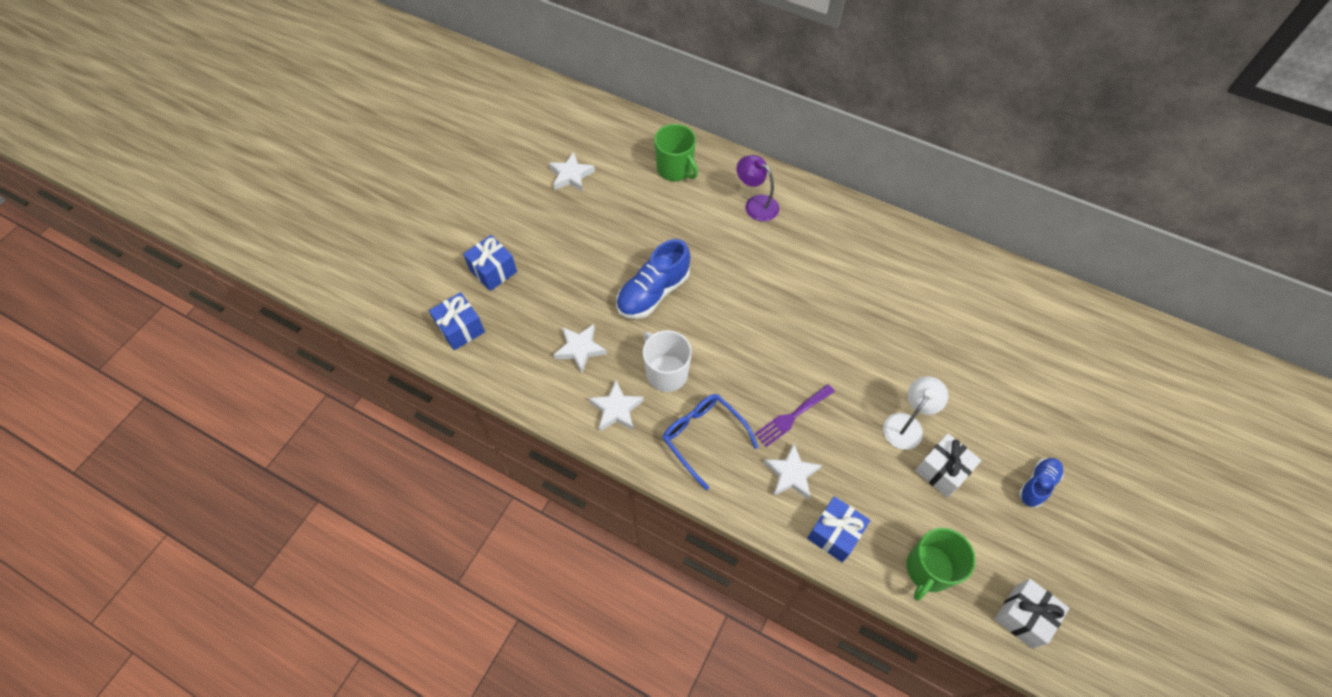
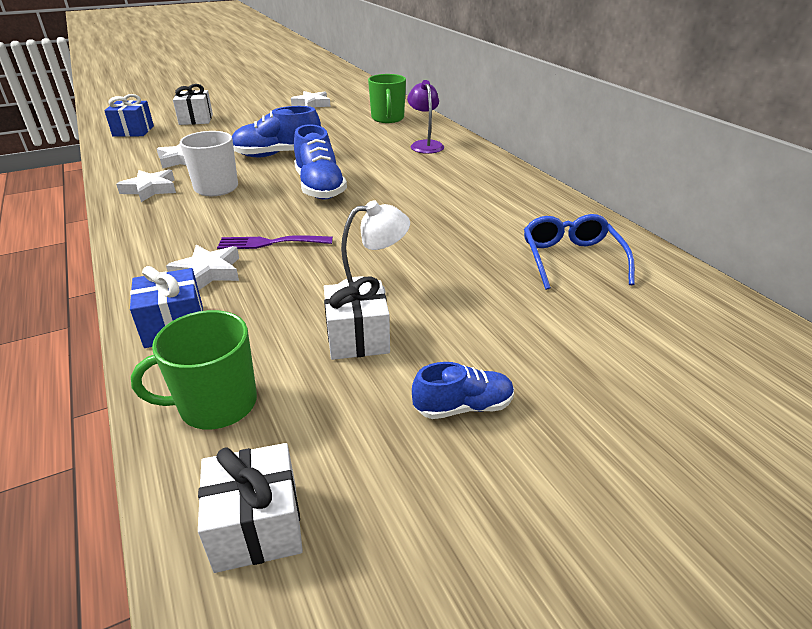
camera: 35 degrees right, 25 degrees down
blue gift [463,235,517,291] -> white gift [173,84,213,125]
blue glasses [663,394,758,490] -> blue glasses moved to [524,214,635,290]
none -> blue shoe [294,125,347,199]

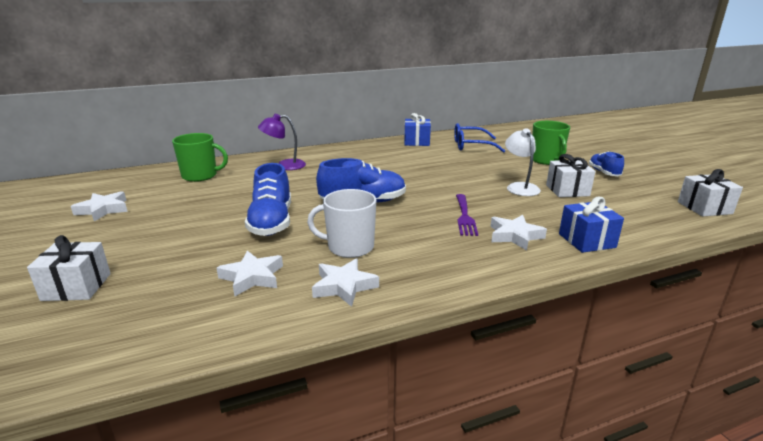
camera: 85 degrees left, 10 degrees down
blue gift [104,94,154,137] -> blue gift moved to [404,113,431,146]
green mug [131,310,257,430] -> green mug moved to [532,121,570,165]

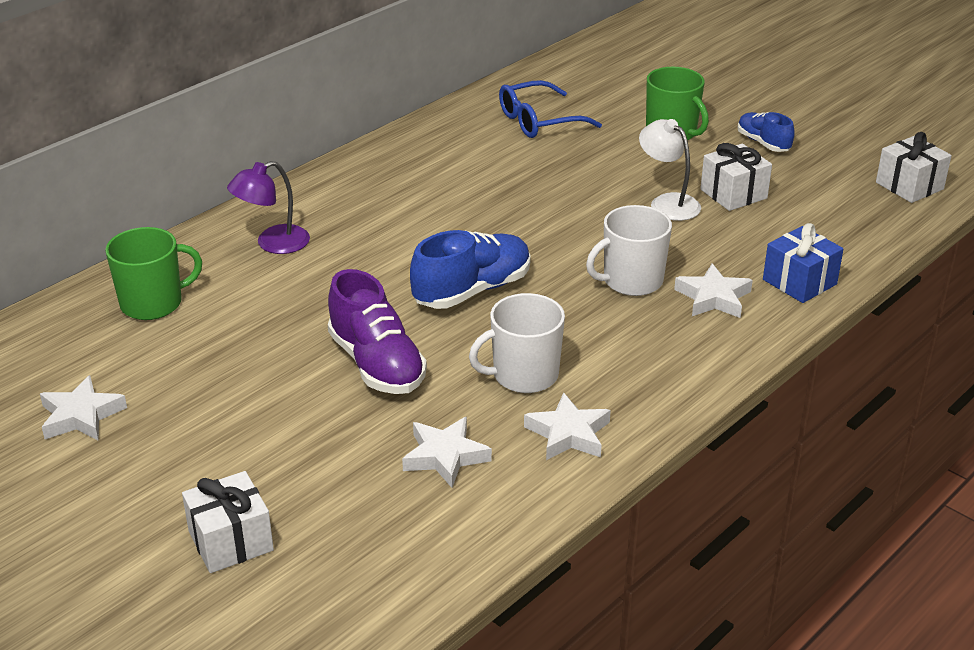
camera: 25 degrees left, 10 degrees up
blue shoe [245,163,291,236] -> purple shoe [328,269,427,394]
blue gift [404,113,431,146] -> none
purple fork [456,194,478,236] -> white mug [586,205,672,296]

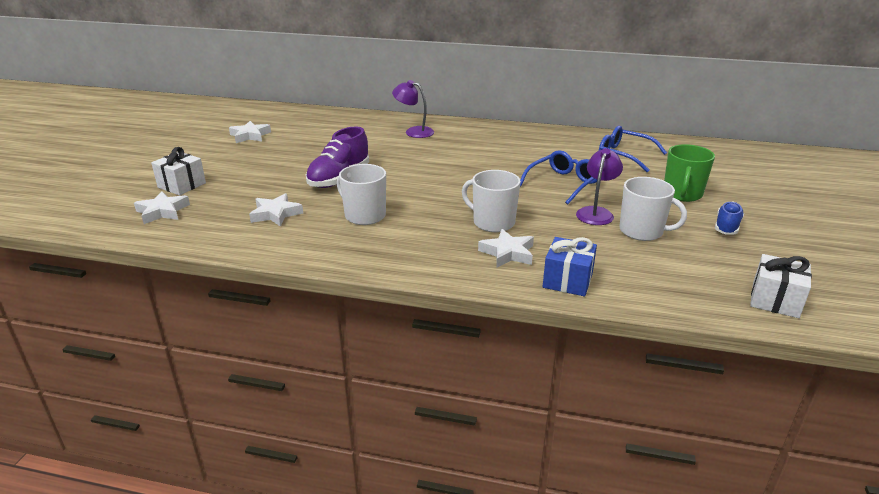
camera: 60 degrees right, 5 degrees down
green mug [105,227,202,320] -> none
blue shoe [410,230,531,309] -> none
white star [524,392,611,460] -> white star moved to [134,191,190,224]
white lamp [639,119,701,221] -> purple lamp [576,148,623,225]
white gift [700,143,772,211] -> white mug [619,177,687,241]
none -> blue glasses [520,150,597,204]

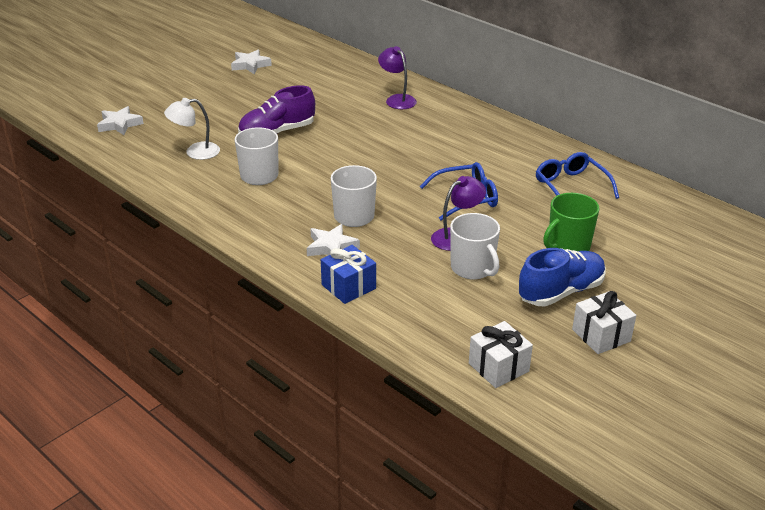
camera: 30 degrees right, 5 degrees up
white gift [151,147,206,195] -> white gift moved to [572,291,636,354]
white star [249,193,303,227] -> white lamp [164,98,220,160]
blue shoe [715,201,744,235] -> blue shoe [518,248,606,306], size x1.69

